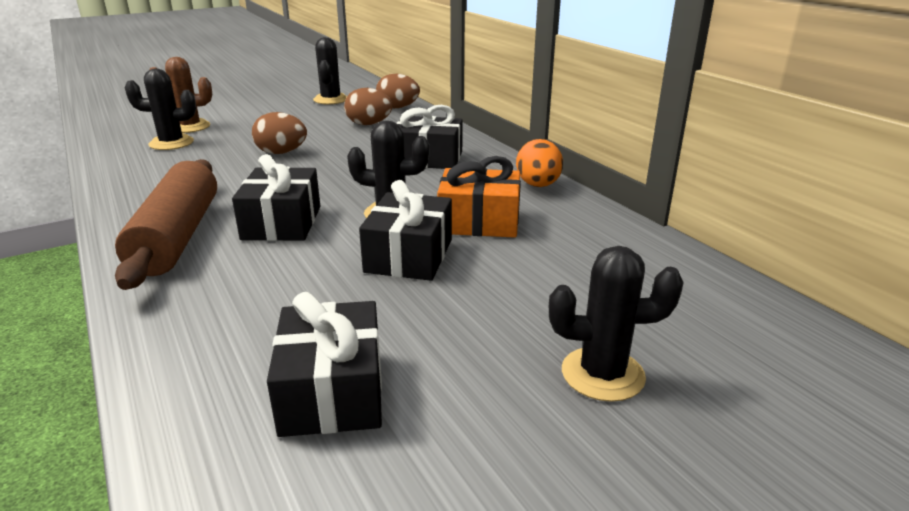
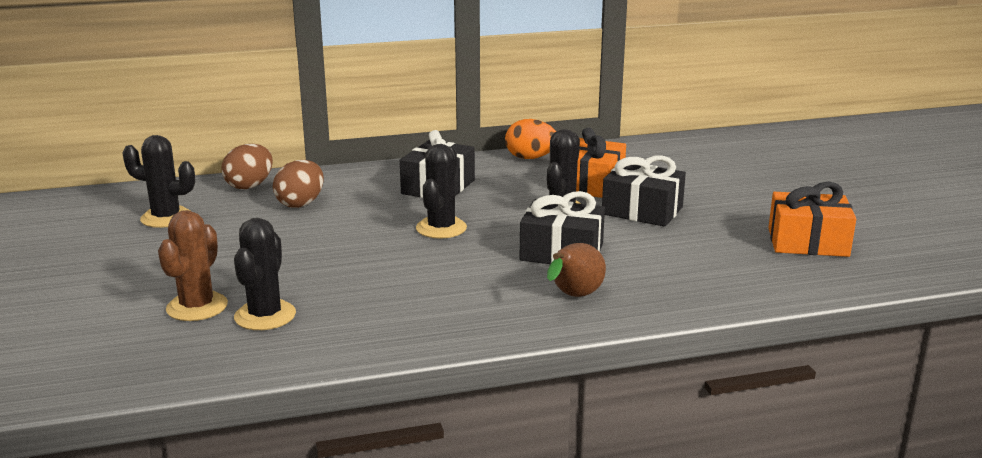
camera: 75 degrees left, 5 degrees down
brown rolling pin [115,159,217,290] -> brown pear [547,243,606,297]
brown egg [252,112,307,154] -> none
black gift [267,292,382,437] -> orange gift [768,181,856,257]
black cactus [549,246,684,402] -> black cactus moved to [416,144,467,239]

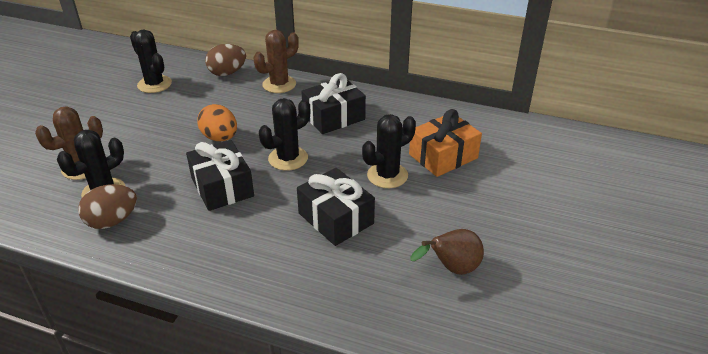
camera: 35 degrees right, 15 degrees up
brown egg [273,160,324,208] -> brown egg moved to [78,184,137,229]
orange egg [505,119,556,159] -> orange egg moved to [197,104,237,141]
brown pear [547,243,606,297] -> brown pear moved to [410,229,484,275]
black gift [602,156,686,227] -> black gift moved to [186,140,254,211]
orange gift [768,181,856,257] -> none
none -> brown cactus [253,30,299,93]

